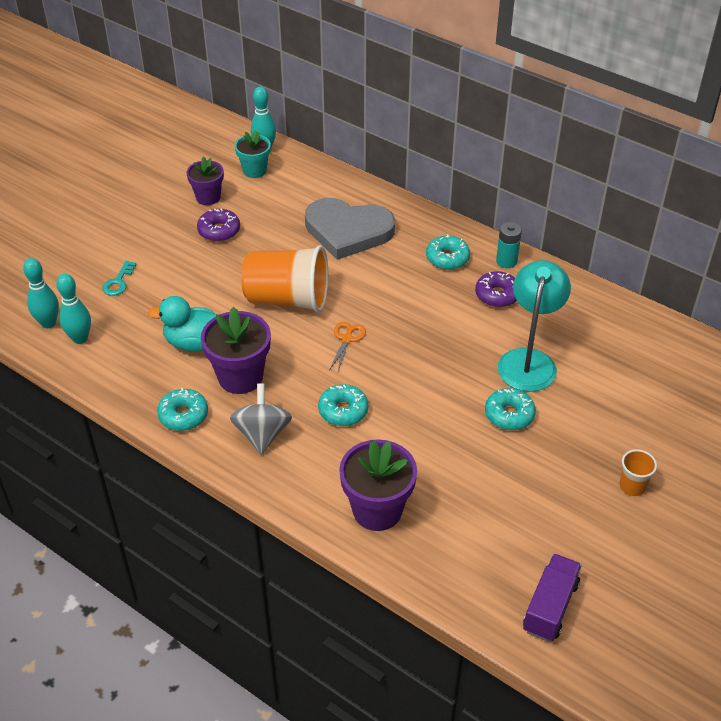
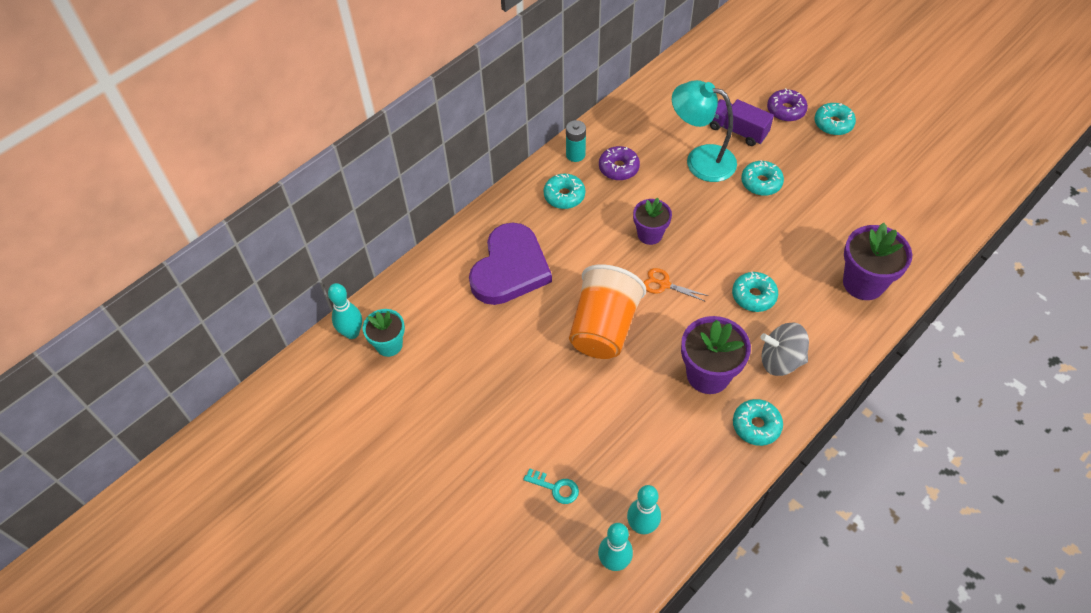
camera: 80 degrees left, 10 degrees up
turquoise duck [148,296,218,352] -> none
purple flower pot [186,156,224,205] -> purple flower pot moved to [633,198,672,245]
purple donut [197,208,240,242] -> purple donut moved to [767,88,808,122]
grey heart [305,198,395,260] -> purple heart [469,222,552,305]
purple truck [523,554,582,641] -> purple truck moved to [710,99,774,146]
orange cup [619,449,657,496] -> turquoise donut [815,103,856,135]

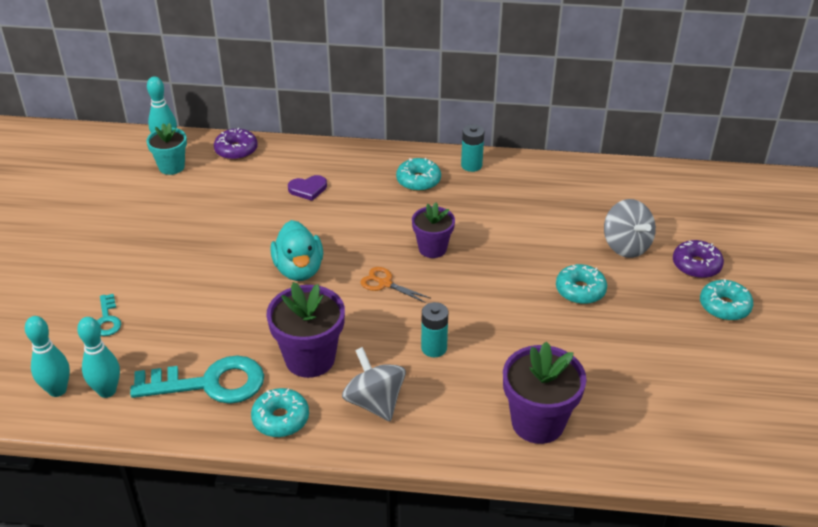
camera: 50 degrees right, 15 degrees down
purple heart [469,222,552,305] -> purple heart [288,175,327,201], size x0.41
orange cup [569,264,646,359] -> turquoise duck [270,220,323,281]
purple donut [599,146,640,181] -> purple donut moved to [214,128,258,160]
orange scissors [643,268,708,302] -> orange scissors turned 45 degrees counterclockwise [361,267,430,303]
turquoise lamp [672,80,737,182] -> none
purple truck [710,99,774,146] -> grey spinning top [604,199,656,258]
turquoise donut [732,272,778,312] -> turquoise battery [421,302,448,357]
none -> turquoise key [130,356,264,404]

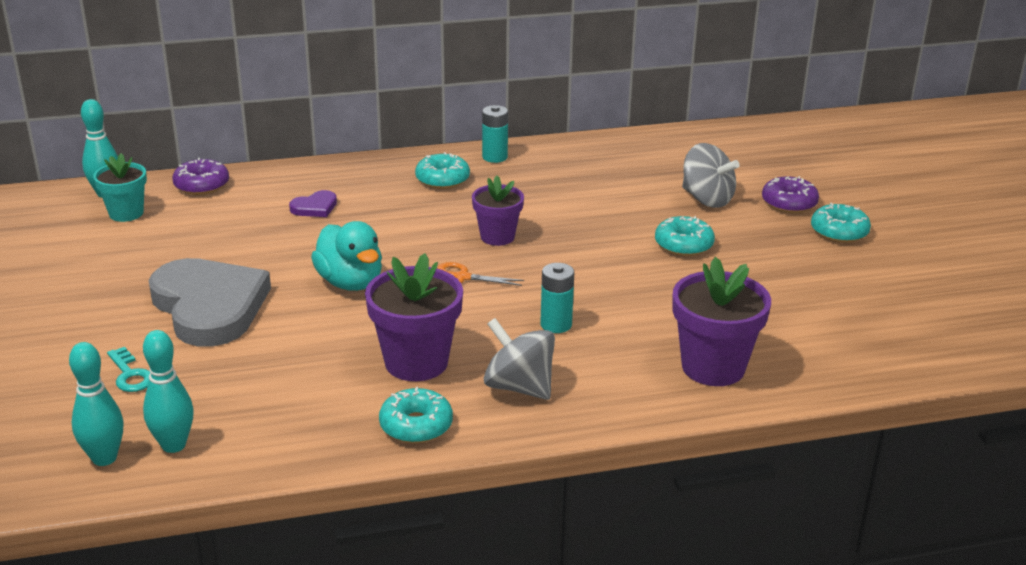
camera: 20 degrees left, 10 degrees down
turquoise key [130,356,264,404] -> none
none -> grey heart [149,258,271,347]

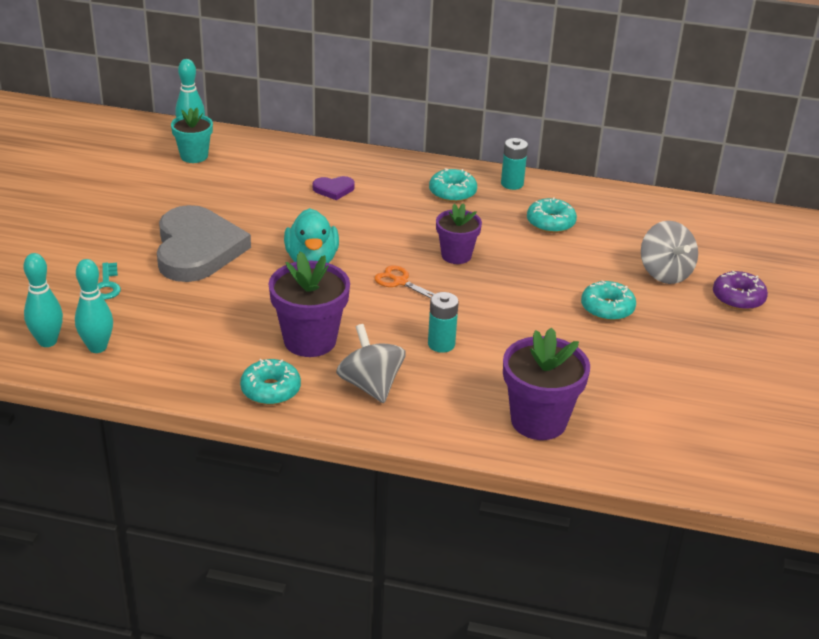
camera: 25 degrees right, 5 degrees up
purple donut [172,158,229,195] -> none
turquoise donut [811,203,871,243] -> turquoise donut moved to [527,197,577,233]

